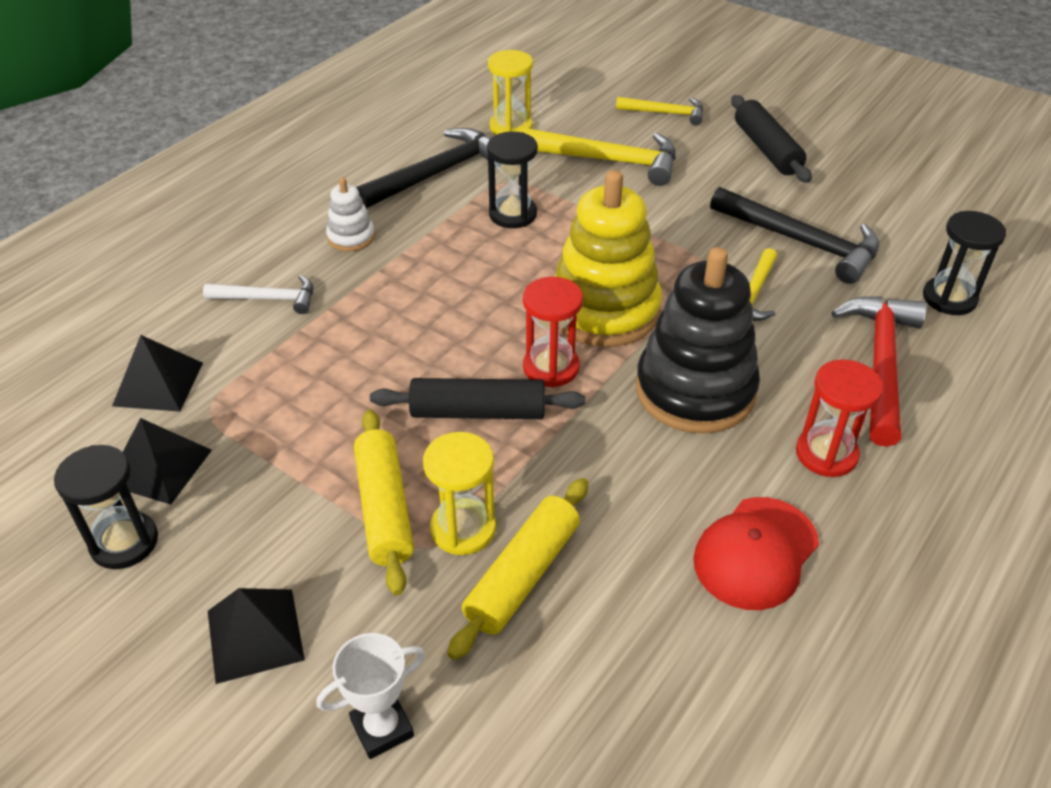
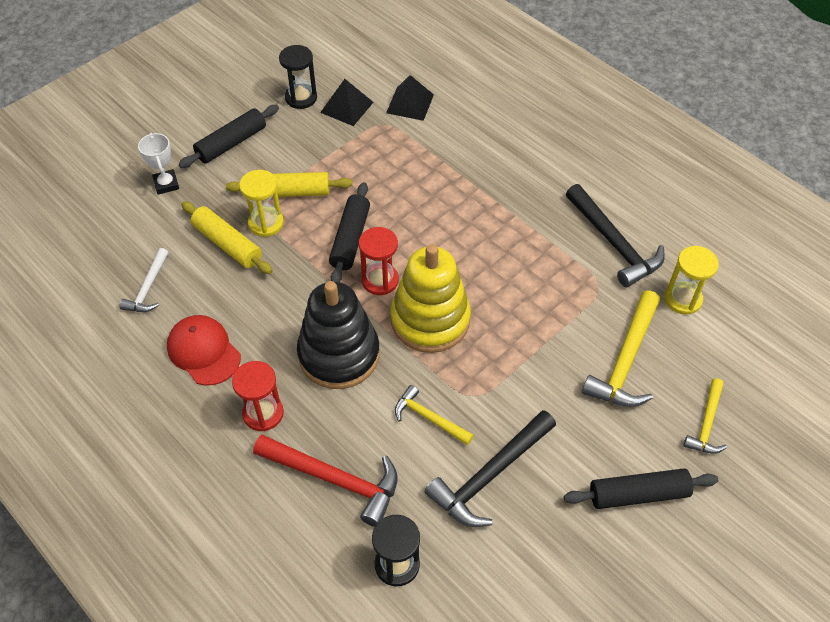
camera: 100 degrees right, 10 degrees up
white hammer [203,275,313,314] -> white hammer moved to [120,248,169,312]
black pyramid [208,588,305,684] -> black rolling pin [179,105,279,168]
white stacking toy [326,178,375,252] -> none
black hourglass [487,131,538,228] -> none

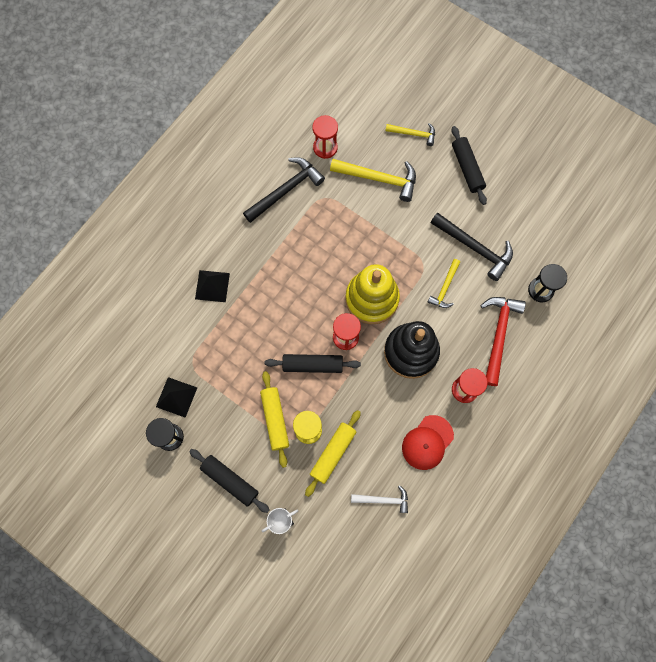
camera: 100 degrees left, 20 degrees up
black pyramid [386,75,434,121] -> black pyramid moved to [195,270,230,302]
yellow hourglass [664,246,719,315] -> red hourglass [313,115,338,159]

